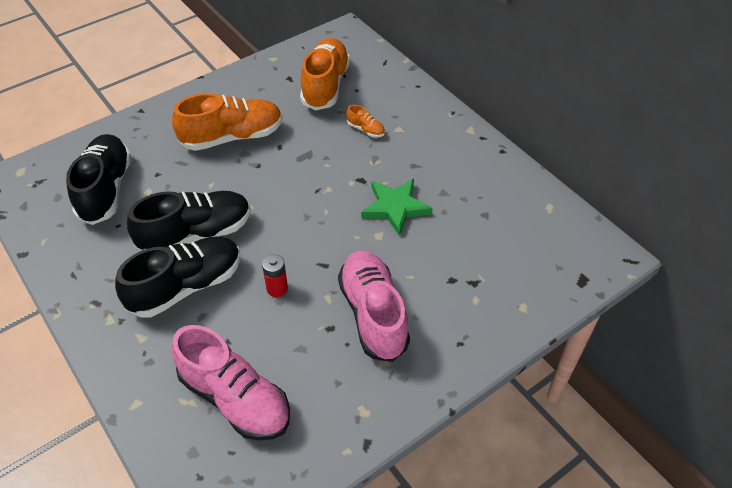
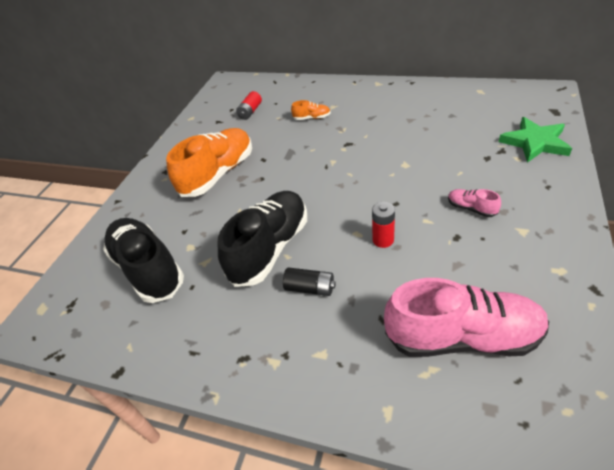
camera: 30 degrees left, 5 degrees down
black shoe [115,237,241,318] -> black battery [283,268,336,296]
orange shoe [300,38,350,110] -> red battery [236,91,262,120]
pink shoe [338,251,410,362] -> pink shoe [448,189,501,217], size x0.43
green star [361,179,433,236] -> green star moved to [499,117,572,163]

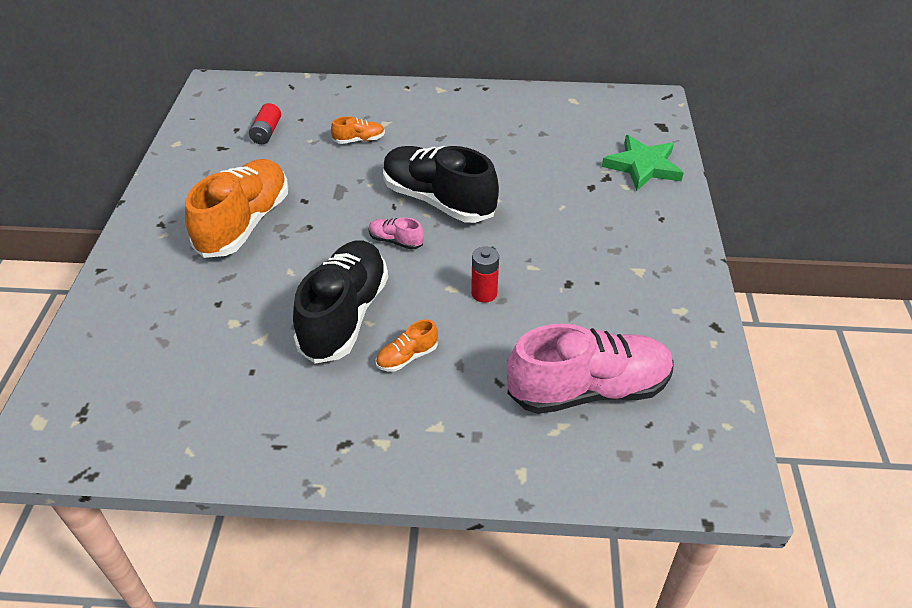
camera: 20 degrees left, 0 degrees up
black shoe [103,218,184,303] -> black shoe moved to [383,146,499,223]
black battery [283,268,336,296] -> orange shoe [376,319,438,372]
pink shoe [448,189,501,217] -> pink shoe moved to [369,217,424,250]

